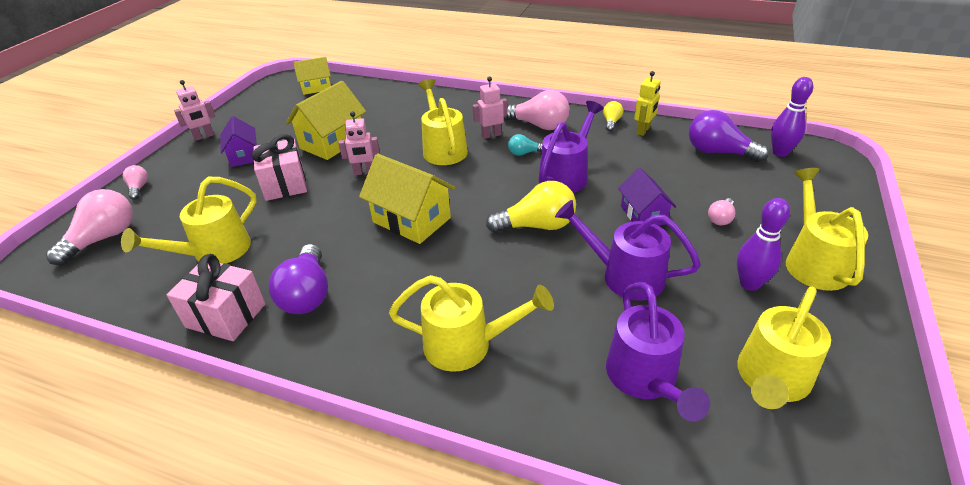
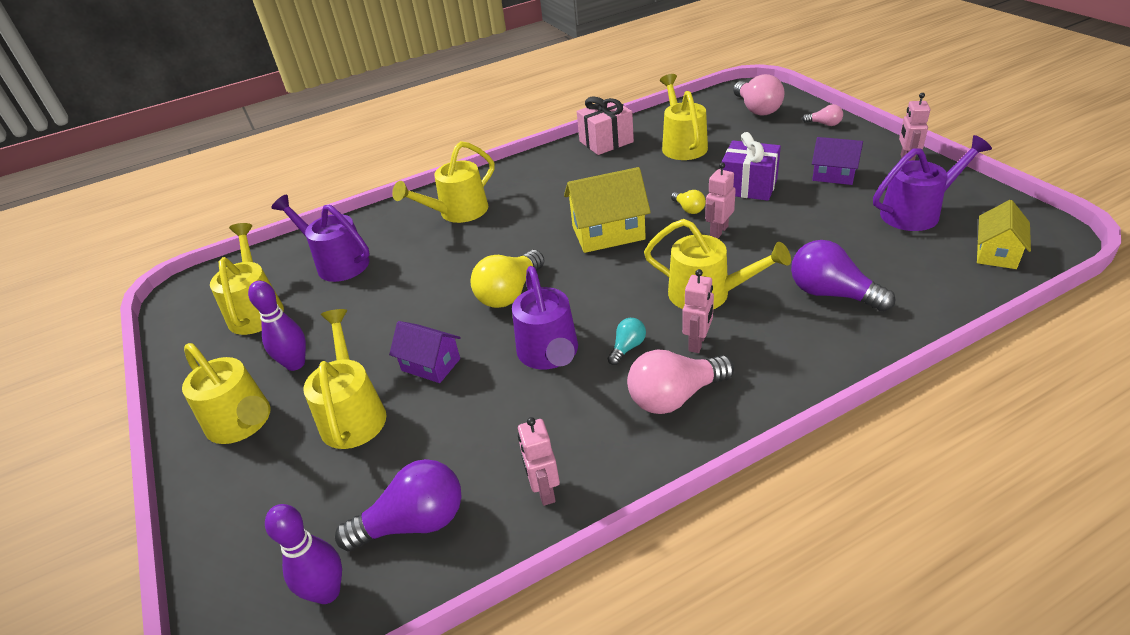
camera: 135 degrees right, 0 degrees up
pink gift [252,134,307,201] -> purple gift [722,132,781,201]
purple light bulb [269,244,328,314] -> purple light bulb moved to [791,240,896,312]
yellow house [286,81,366,160] -> none
purple watering can [555,200,701,301] -> purple watering can moved to [873,135,992,231]
yellow light bulb [603,101,623,131] -> yellow light bulb moved to [671,190,706,214]
yellow robot [634,71,661,136] -> pink robot [518,417,560,506]
pink light bulb [708,198,735,225] -> yellow watering can [303,309,386,449]

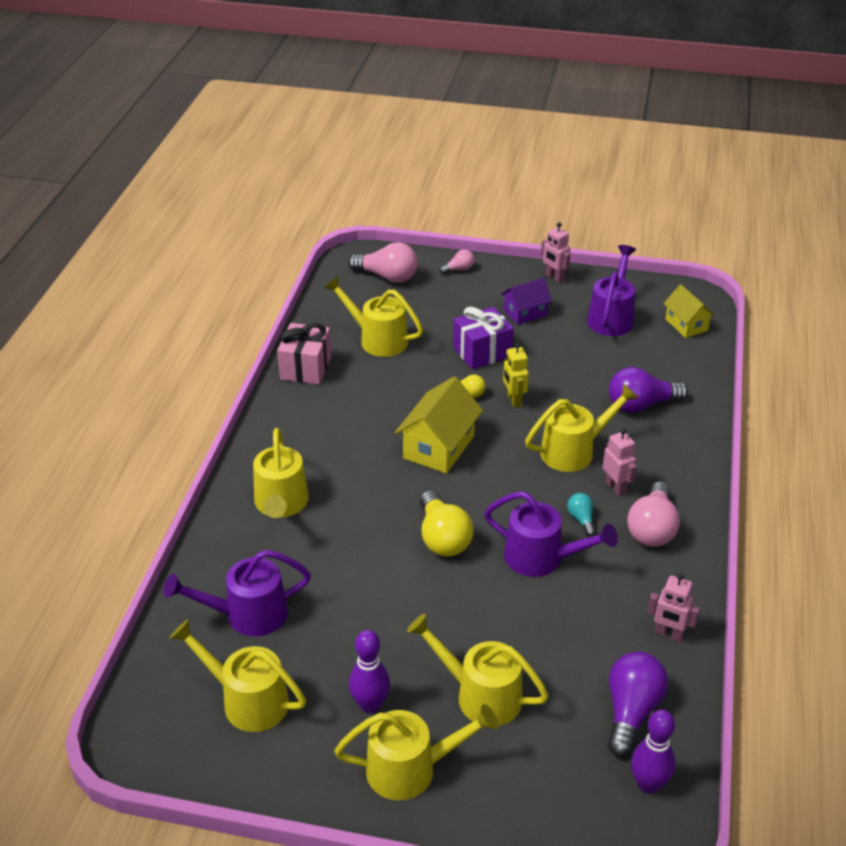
camera: 55 degrees left, 0 degrees up
purple house [389,321,461,383] -> none
pink robot [705,162,736,239] -> yellow robot [503,342,529,408]

